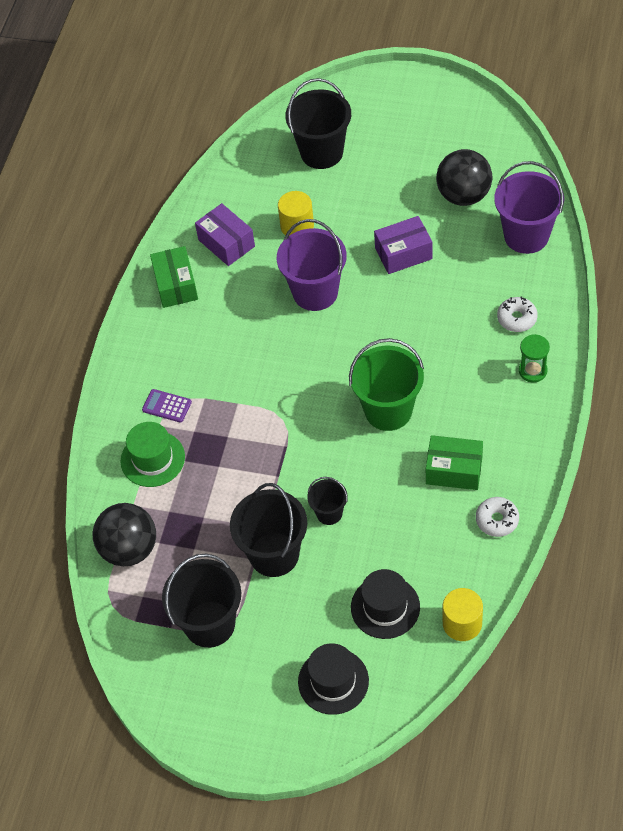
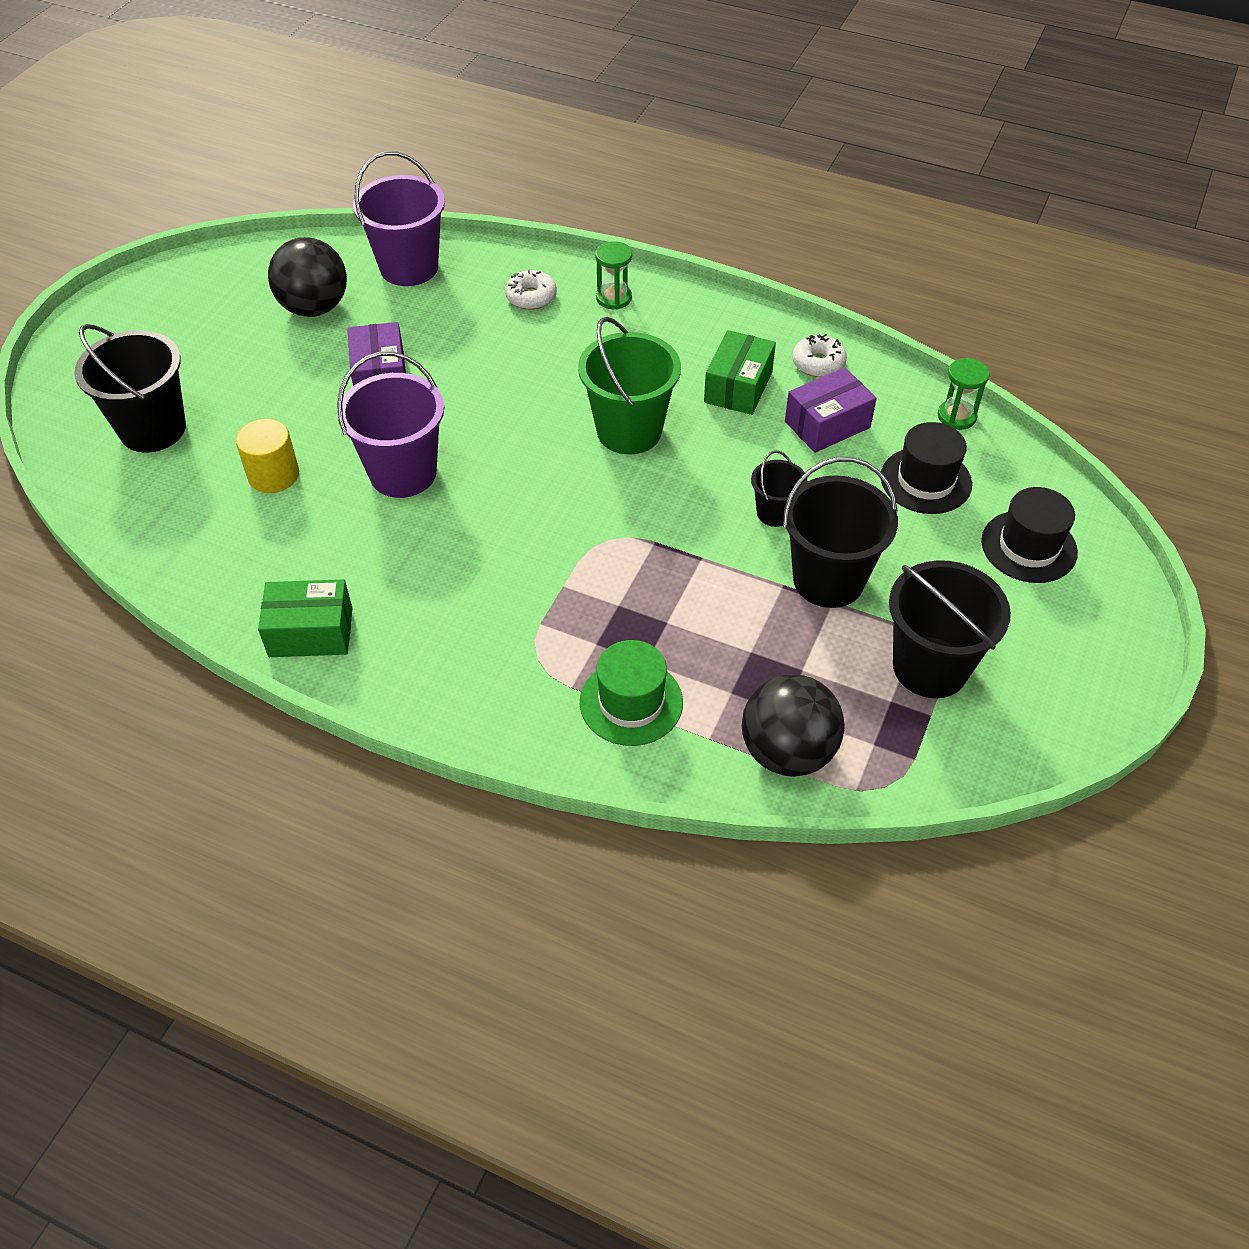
camera: 85 degrees left, 5 degrees down
purple calculator [142,389,192,423] -> none
purple box [195,203,255,266] -> purple box moved to [785,367,877,453]
yellow cylinder [443,588,483,641] -> green hourglass [938,358,989,430]

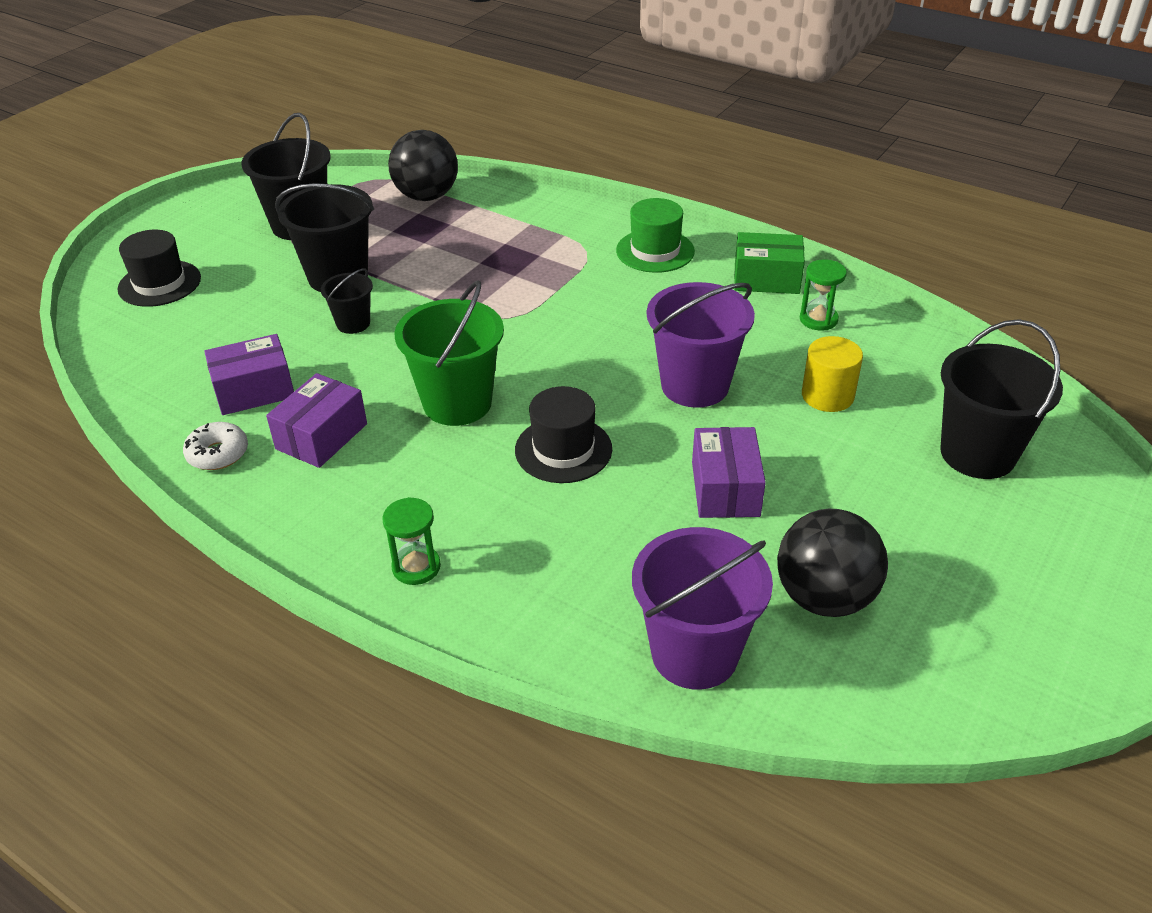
camera: 170 degrees left, 10 degrees down
white donut [505,270,557,310] -> none
green hat [580,640,683,746] -> green hat moved to [616,198,695,273]
green box [704,330,776,415] -> purple box [266,373,367,468]
black hat [881,422,972,514] -> black hat moved to [515,386,612,483]
green hourglass [938,358,989,430] -> green hourglass moved to [800,260,847,330]

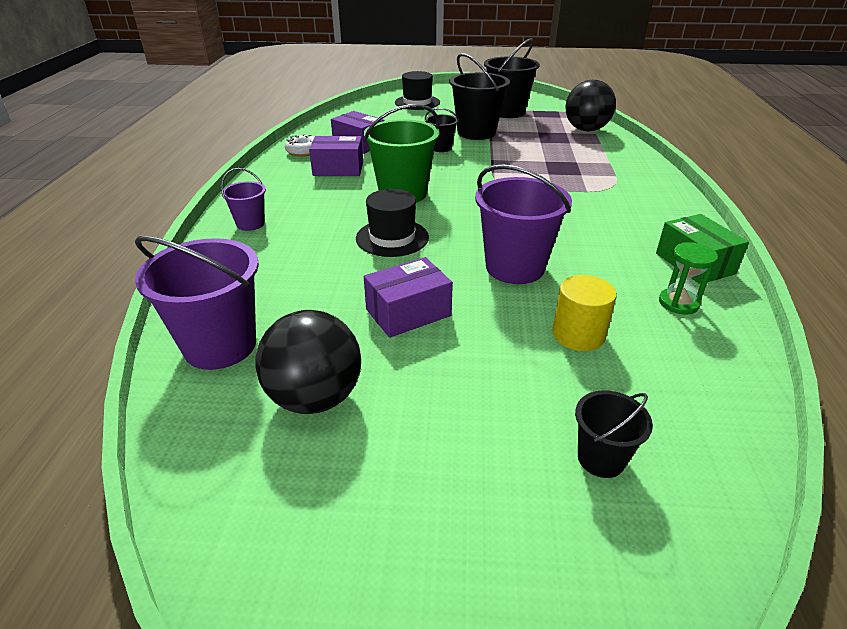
camera: 60 degrees right, 5 degrees down
green hourglass [382,497,441,585] -> purple bucket [221,168,266,231]
green hat [616,198,695,273] -> none
black bucket [940,319,1063,479] -> black bucket [575,390,653,478], size x0.53

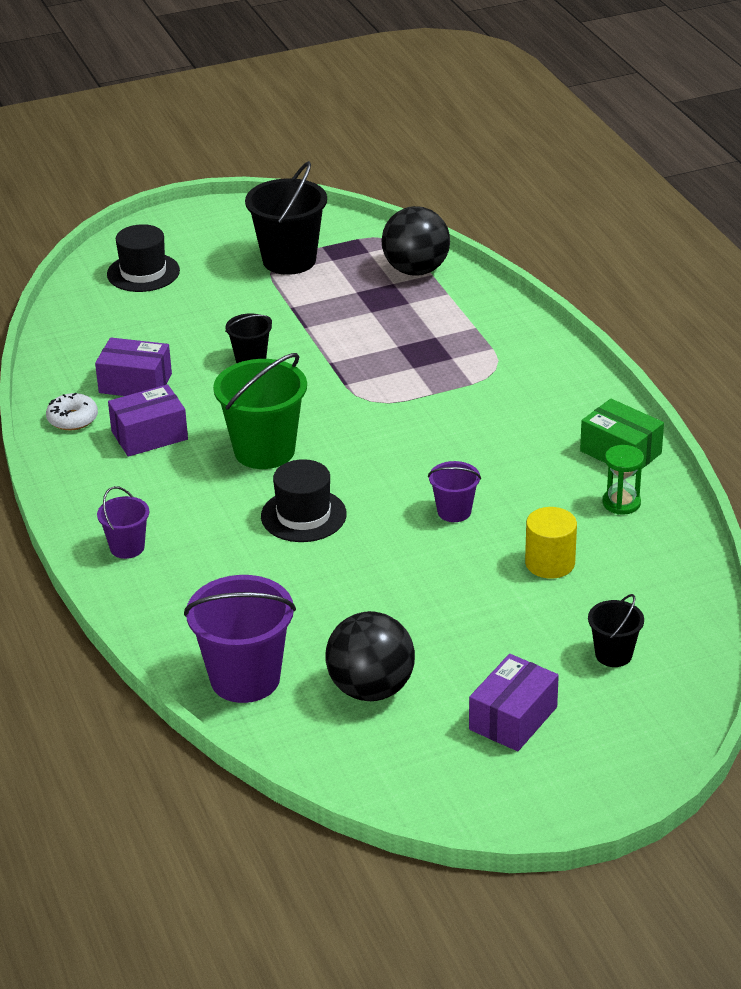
camera: 25 degrees left, 0 degrees up
purple box [364,257,453,338] -> purple box moved to [469,654,559,751]
black bucket [449,53,510,140] -> none
purple bucket [475,164,572,284] -> purple bucket [428,461,481,522], size x0.53

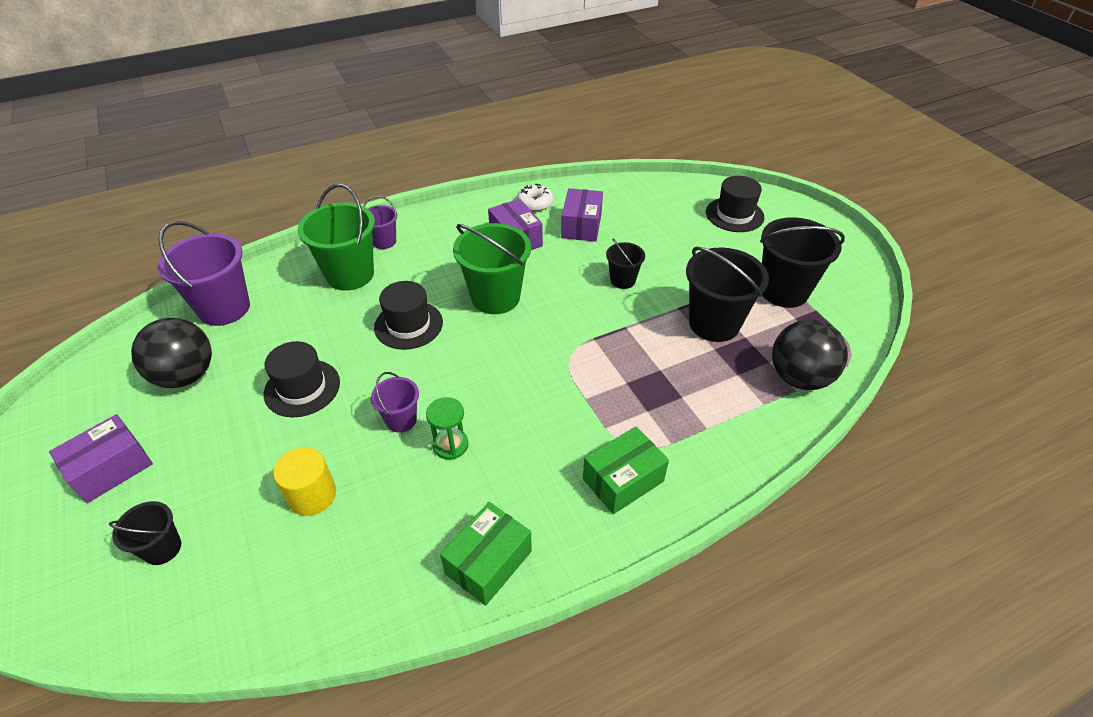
camera: 85 degrees right, 10 degrees up
purple box [469,654,559,751] -> purple box turned 75 degrees counterclockwise [49,414,153,503]
green hourglass [602,445,644,515] -> green hourglass moved to [426,397,469,460]
none -> black hat [264,341,340,417]
none -> green bucket [298,184,375,291]
none -> green box [583,426,669,514]
none -> black bucket [686,247,769,342]

